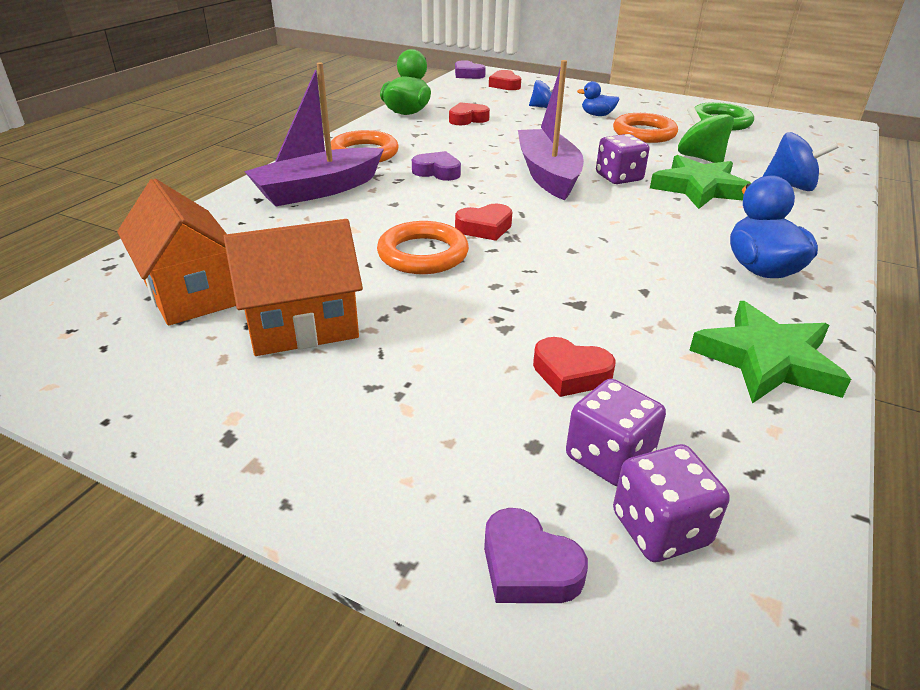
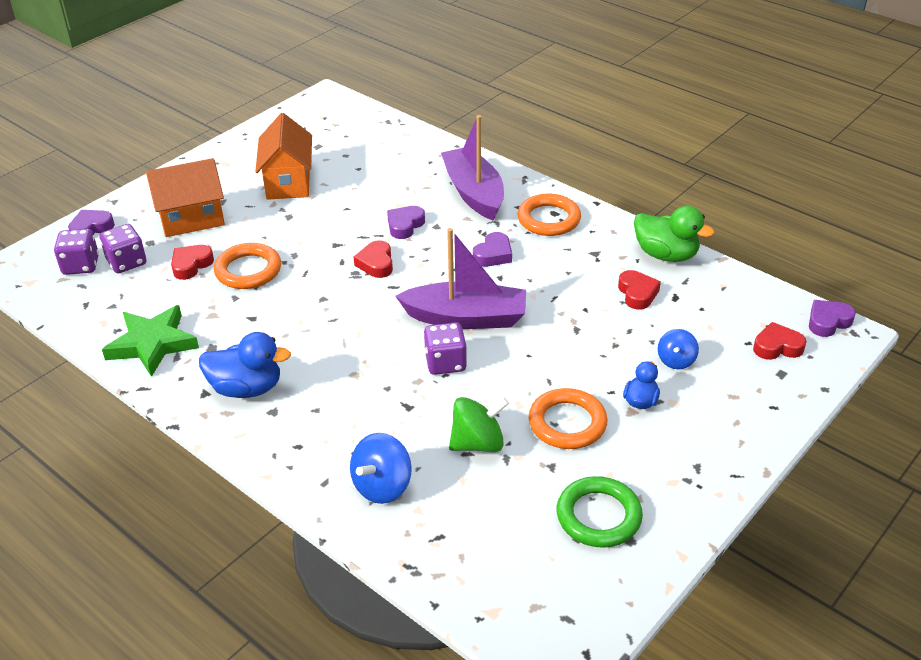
camera: 105 degrees right, 5 degrees up
orange house [117,179,236,326] -> orange house moved to [146,158,225,237]
orange ring [377,221,469,274] -> orange ring moved to [214,243,281,289]
green star [650,155,751,209] -> none
none -> purple heart [387,206,425,239]

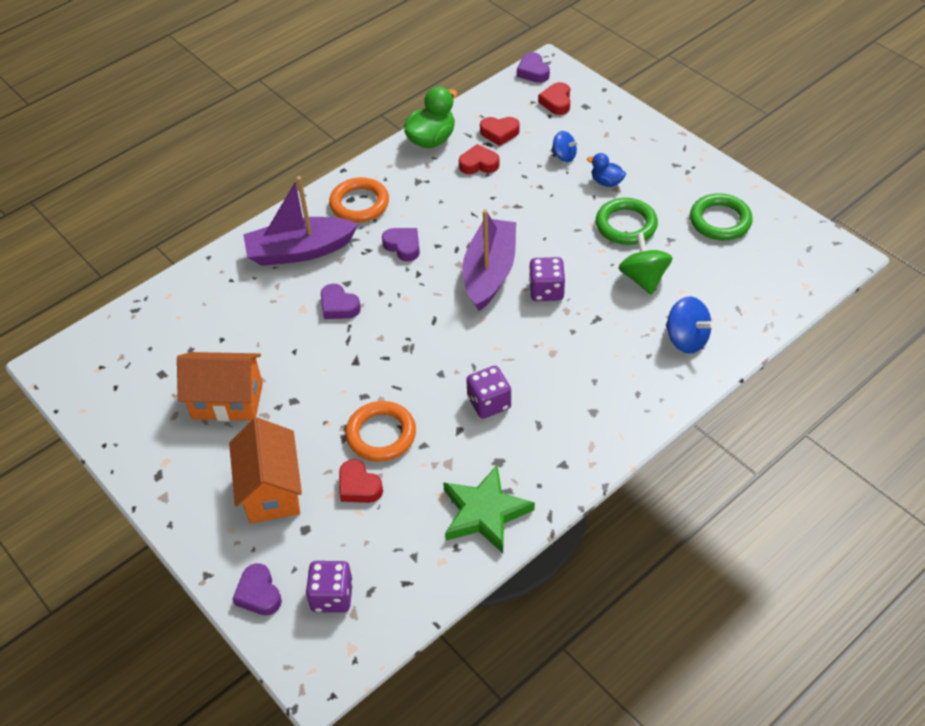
camera: 80 degrees left, 10 degrees up
purple dice [100,224,146,273] -> purple dice moved to [466,366,511,419]
blue duck [199,332,291,398] -> none
red heart [354,240,393,278] -> red heart moved to [480,117,520,146]
orange ring [528,388,608,449] -> green ring [596,198,658,245]

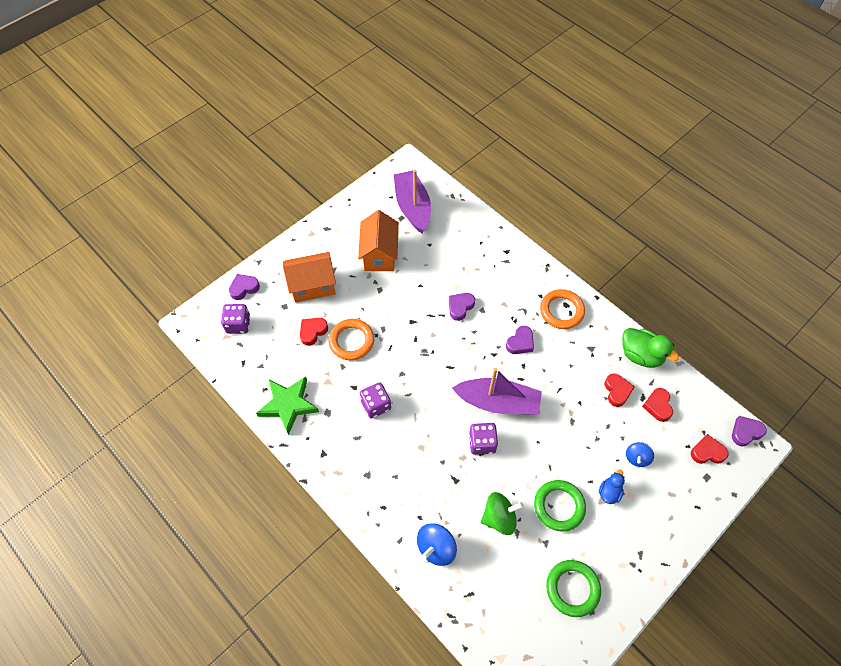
camera: 85 degrees right, 10 degrees up
purple boat [243,176,359,266] -> purple boat moved to [394,170,431,233]

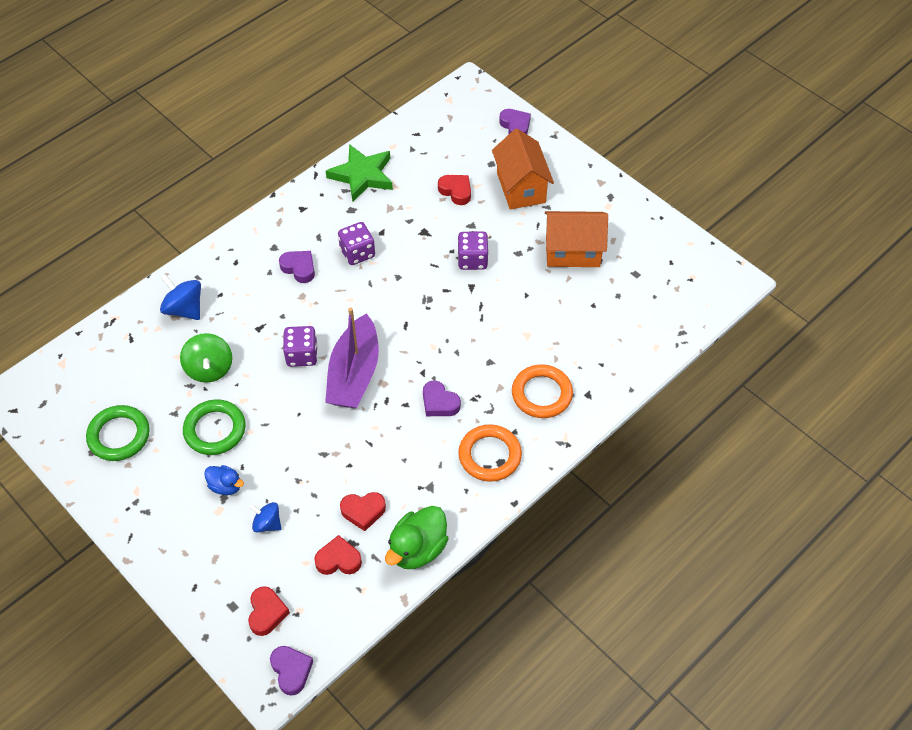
camera: 90 degrees right, 5 degrees down
purple dice [221,304,250,334] -> purple dice moved to [458,232,489,270]
orange ring [329,319,374,360] -> orange ring moved to [512,364,573,418]
purple boat [394,170,431,233] -> none
purple heart [449,293,475,321] -> purple heart moved to [279,251,315,283]

